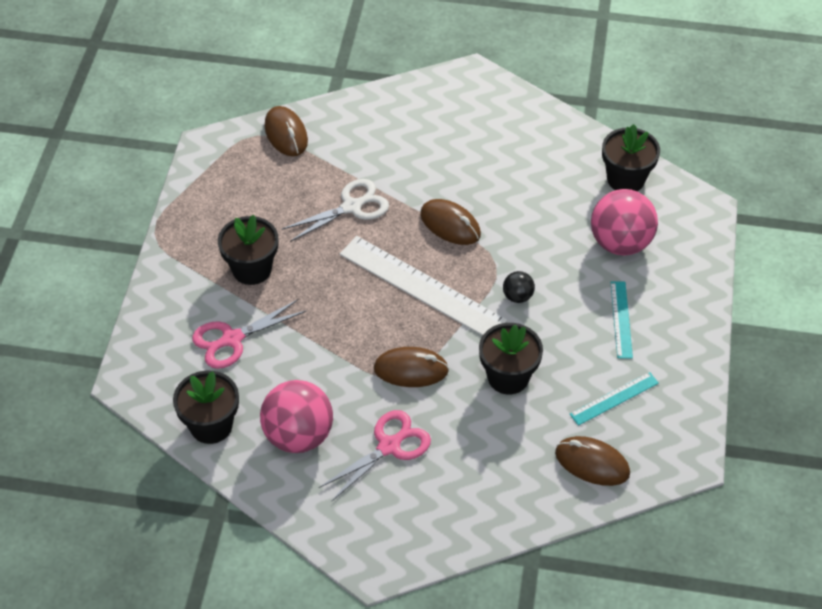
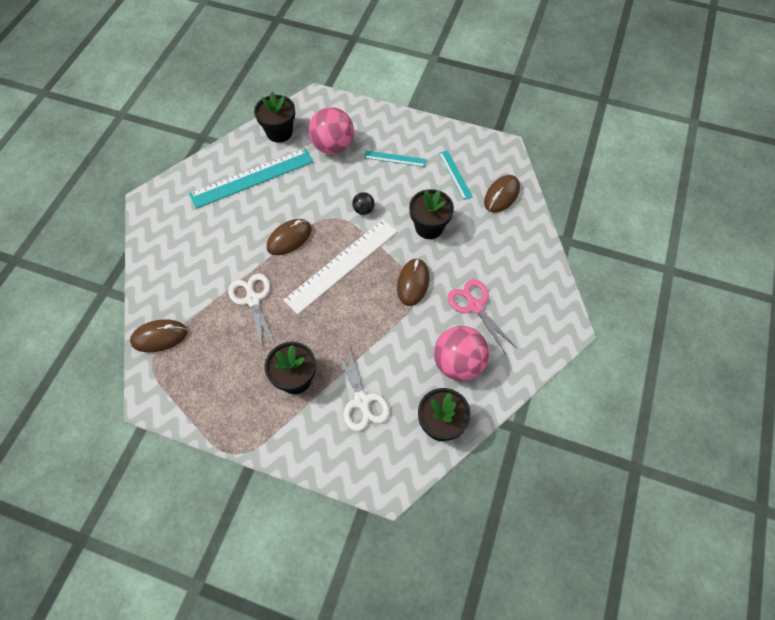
camera: 80 degrees left, 10 degrees up
pink scissors [192,299,307,369] -> white scissors [335,345,390,431]
none -> turquoise ruler [189,148,313,209]

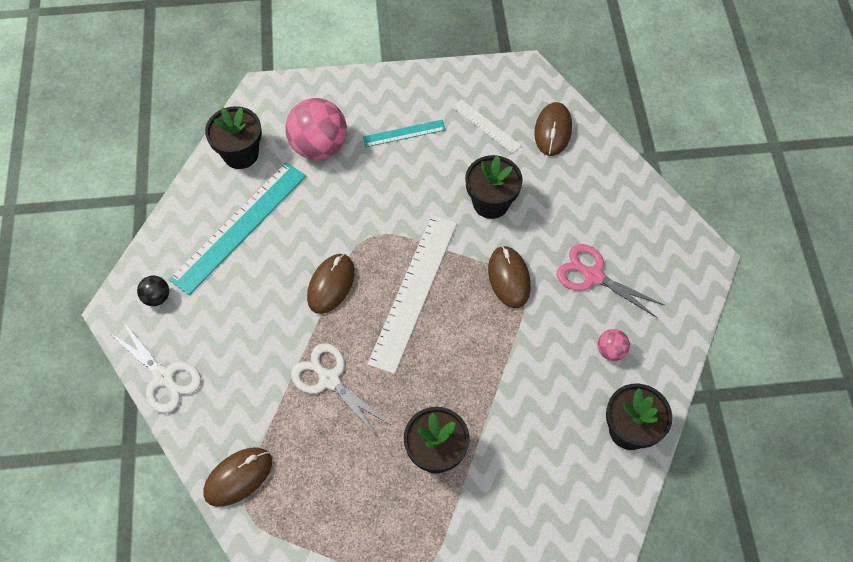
camera: 25 degrees left, 0 degrees up
white scissors [335,345,390,431] -> white scissors moved to [108,322,201,413]
black ball [352,192,375,215] -> black ball moved to [137,276,169,306]
pink ball [434,326,489,381] -> pink ball [597,329,630,361], size x0.47
turquoise ruler [439,150,473,200] -> white ruler [453,99,521,154]

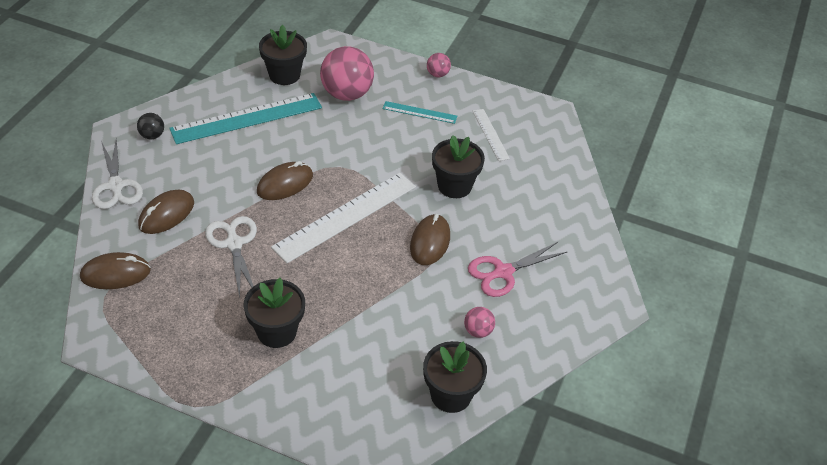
camera: 25 degrees right, 15 degrees down
brown mouse [534,102,572,156] -> brown mouse moved to [138,190,194,234]
pink scissors [556,244,665,318] -> pink scissors turned 90 degrees counterclockwise [468,242,567,297]
none -> pink ball [427,53,451,77]

